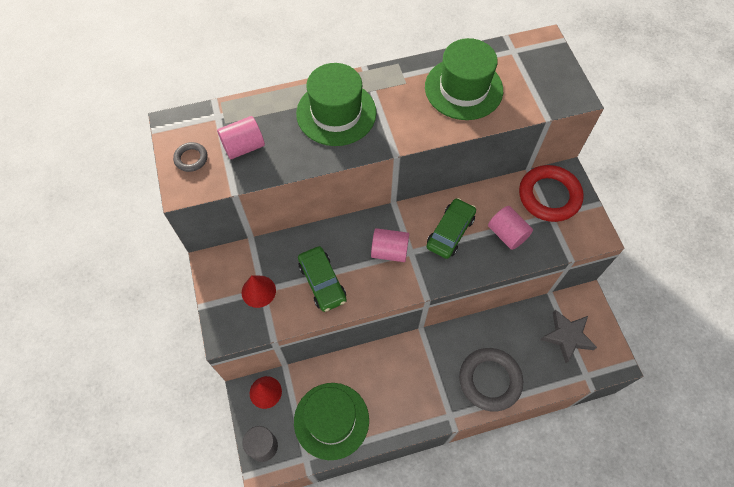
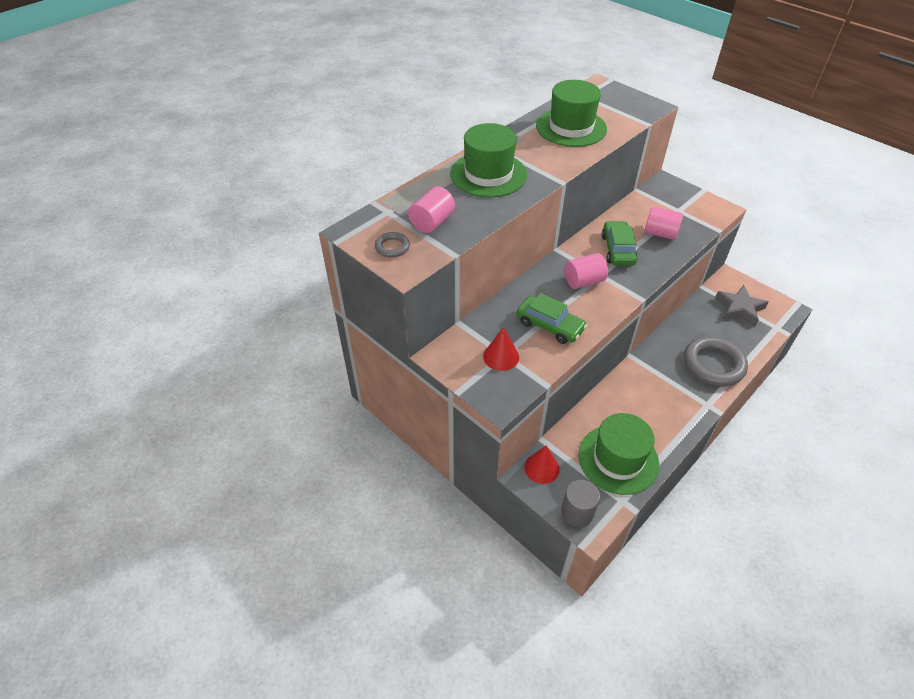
camera: 30 degrees left, 15 degrees down
red ring [519,165,584,222] -> none

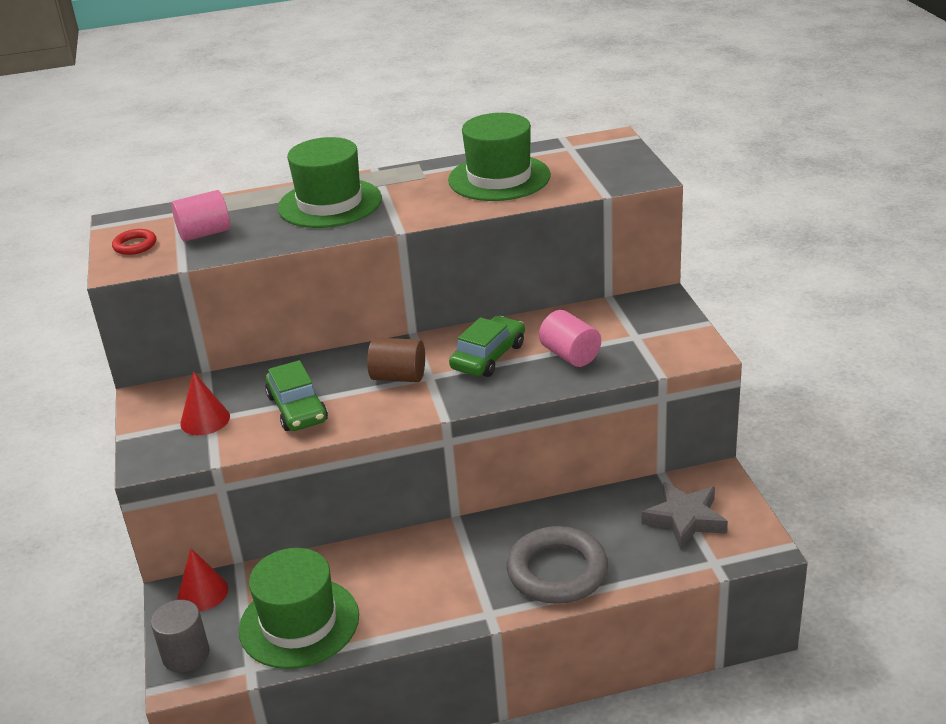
camera: 35 degrees right, 15 degrees down
grey ring [375,232,410,257] -> red ring [112,229,156,255]
pink cylinder [564,253,608,289] -> brown cylinder [367,338,425,382]

